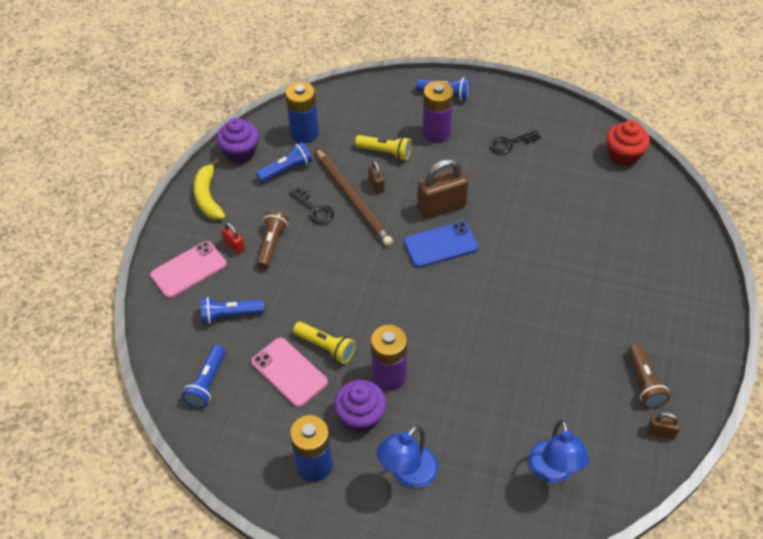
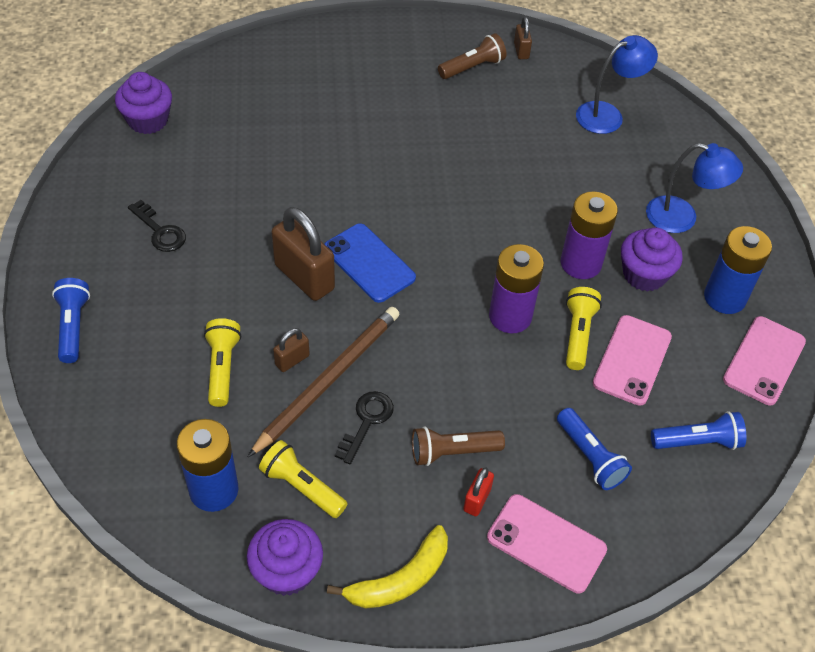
camera: 115 degrees left, 0 degrees up
blue flashlight [256,142,312,183] -> yellow flashlight [259,440,348,518]
purple battery [423,81,453,143] -> purple battery moved to [489,244,544,333]
red cupcake [607,120,650,166] -> purple cupcake [115,72,172,134]
none -> pink phone [723,316,806,405]

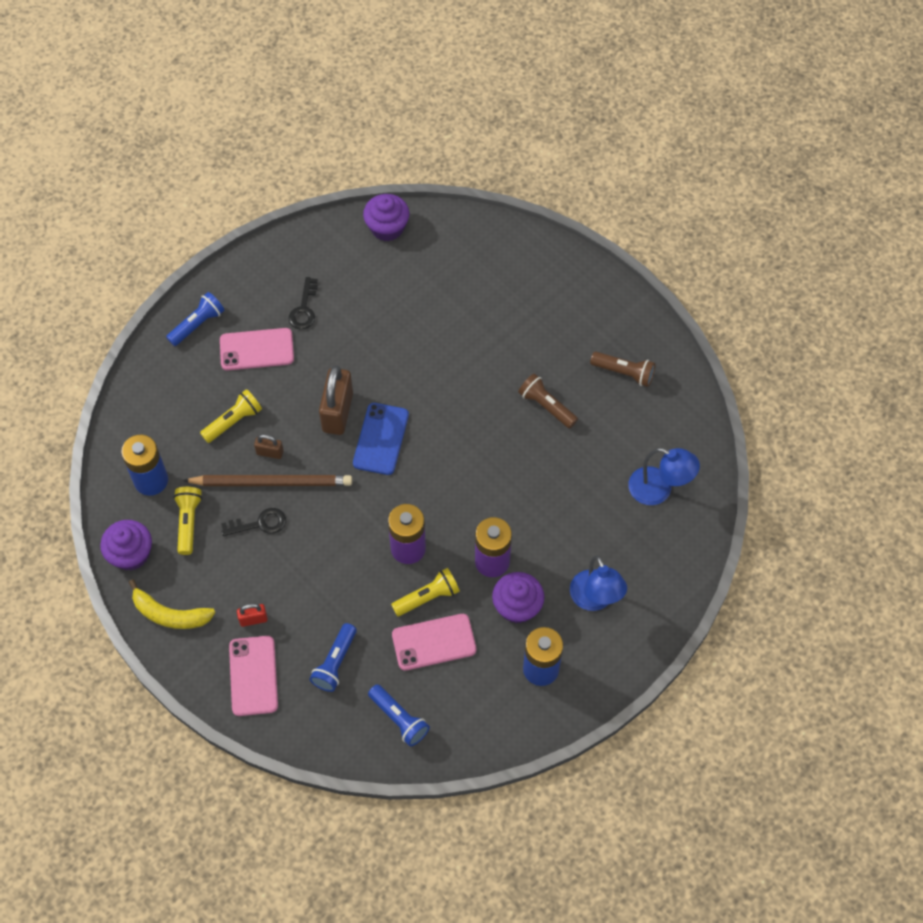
camera: 55 degrees right, 10 degrees up
brown flashlight [412,426,505,466] -> brown flashlight moved to [518,374,578,428]
brown padlock [514,17,532,59] -> none
pink phone [723,316,806,405] -> pink phone moved to [220,328,294,371]

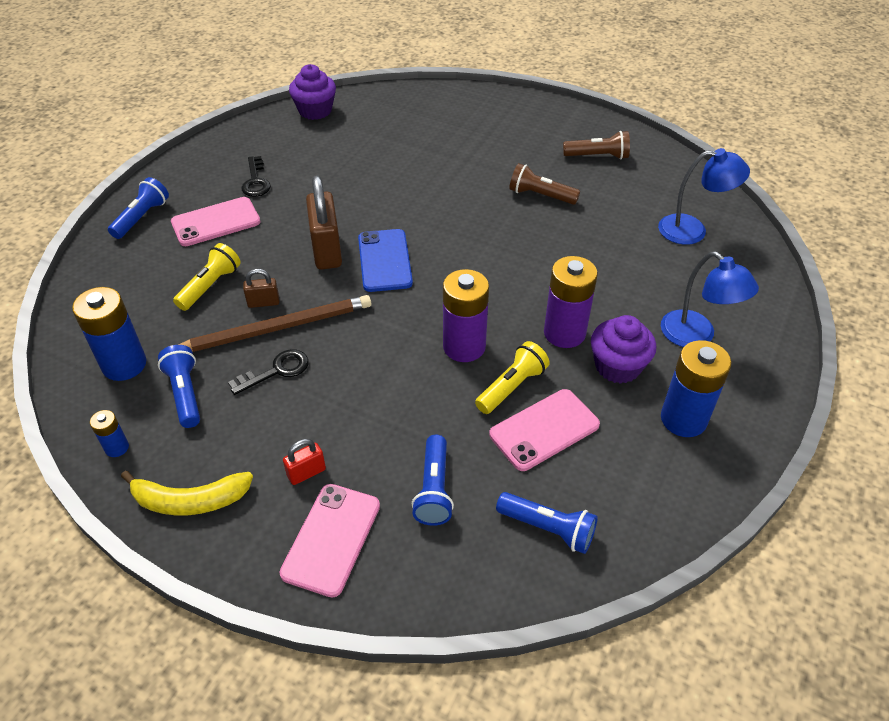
camera: 20 degrees left, 15 degrees down
purple cupcake [100,520,152,571] -> blue battery [90,410,129,457]
yellow flashlight [173,487,202,555] -> blue flashlight [158,345,200,428]
pink phone [229,636,278,716] -> pink phone turned 45 degrees clockwise [280,484,380,598]

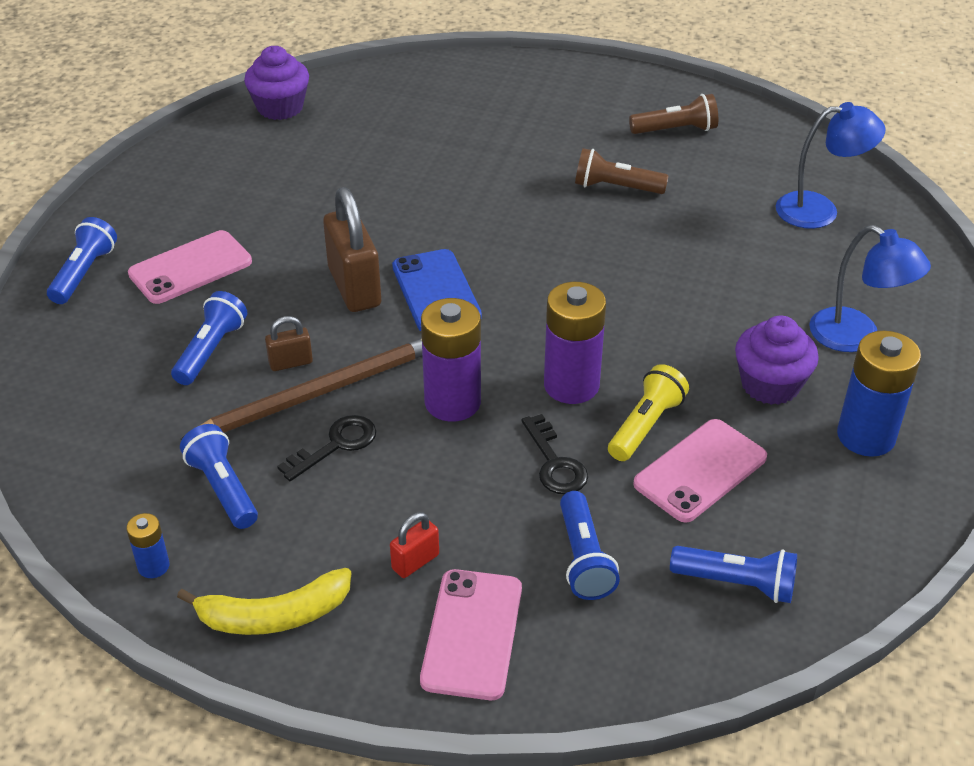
camera: 10 degrees left, 5 degrees down
blue battery [72,287,146,381] -> none
yellow flashlight [173,243,241,311] -> blue flashlight [171,291,247,385]
black key [241,156,271,197] -> black key moved to [521,414,588,494]
purple battery [544,256,598,348] -> purple battery moved to [421,298,481,422]

